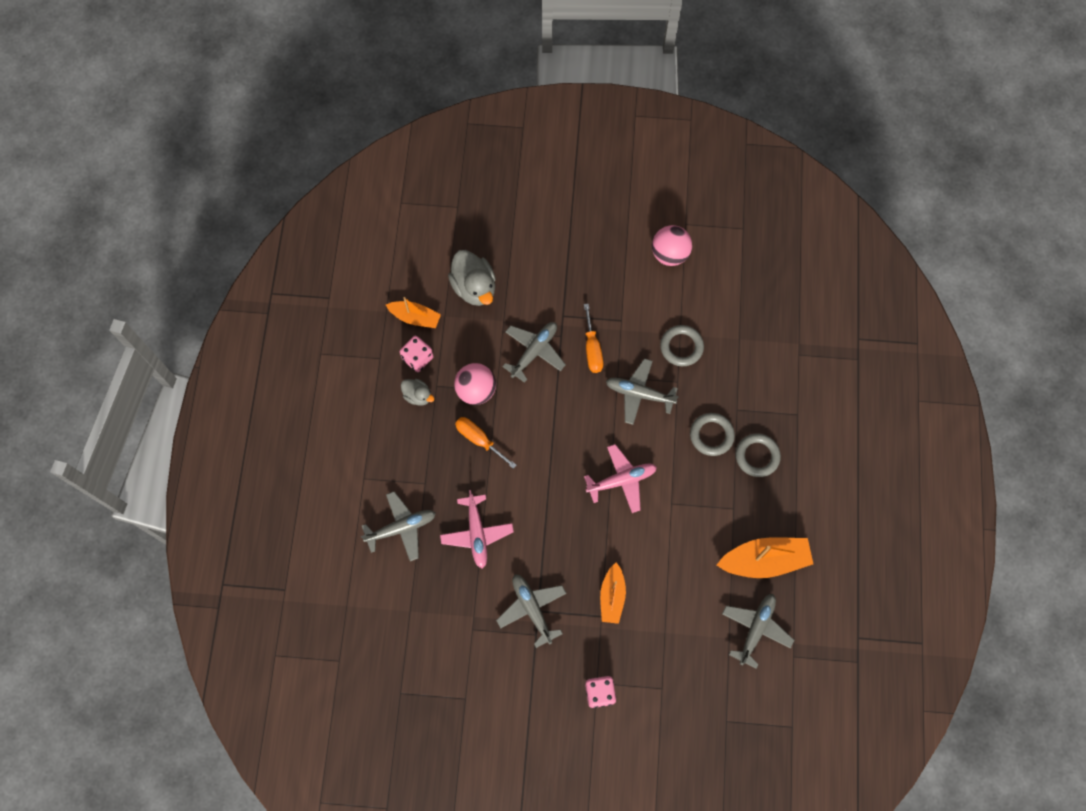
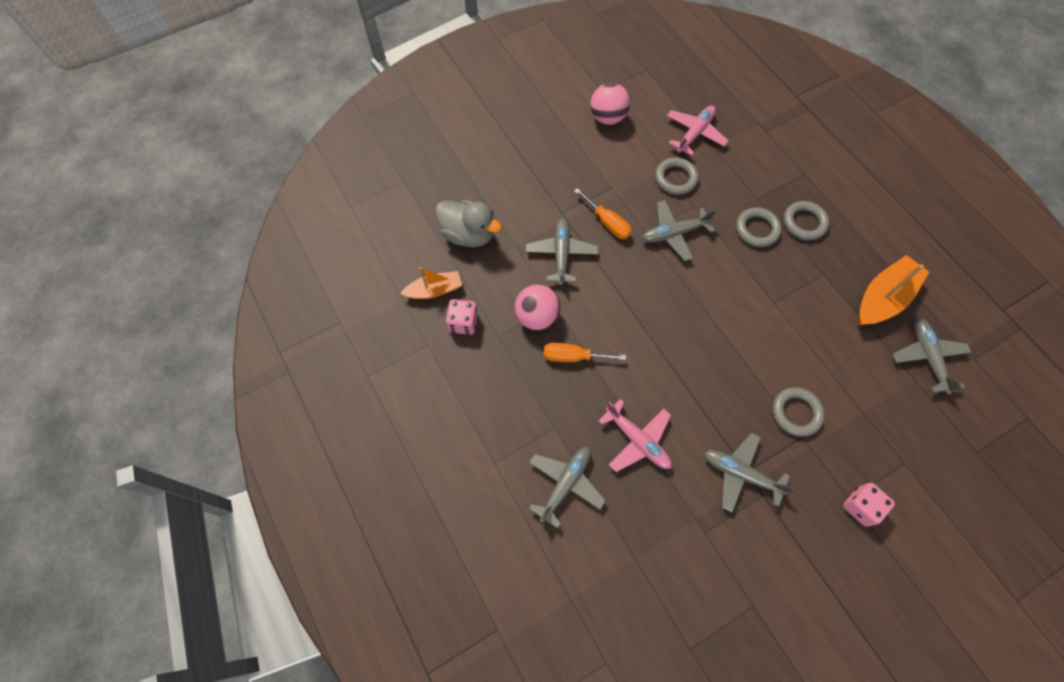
camera: 35 degrees left, 5 degrees down
grey duck [401,379,434,406] -> none
pink plane [584,444,657,513] -> pink plane moved to [667,106,728,156]
orange boat [600,562,626,624] -> grey ring [772,387,825,437]

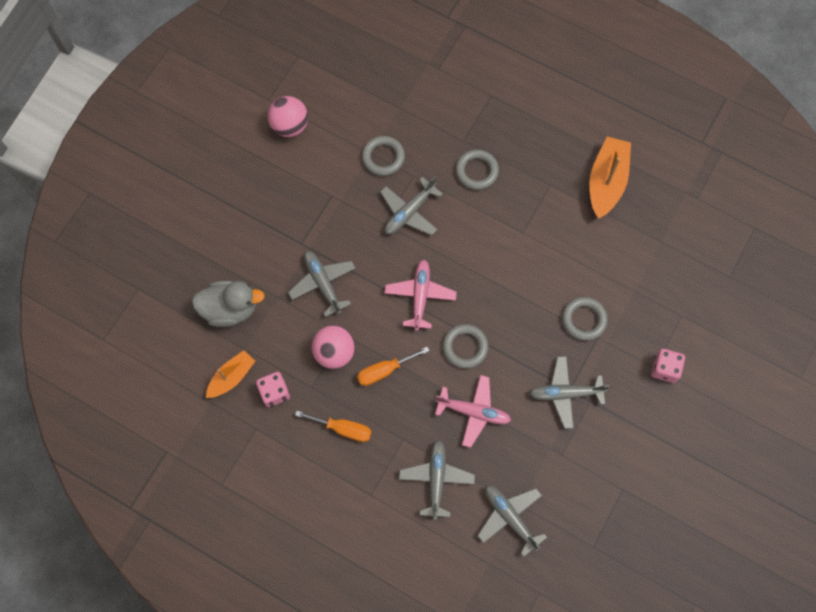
camera: 30 degrees left, 5 degrees up
orange screwdriver [574,188,632,239] -> orange screwdriver moved to [295,411,372,442]
pink plane [667,106,728,156] -> pink plane moved to [385,260,457,331]
grey ring [784,201,829,240] -> grey ring moved to [443,324,488,368]
grey plane [893,318,972,394] -> grey plane moved to [477,485,548,557]

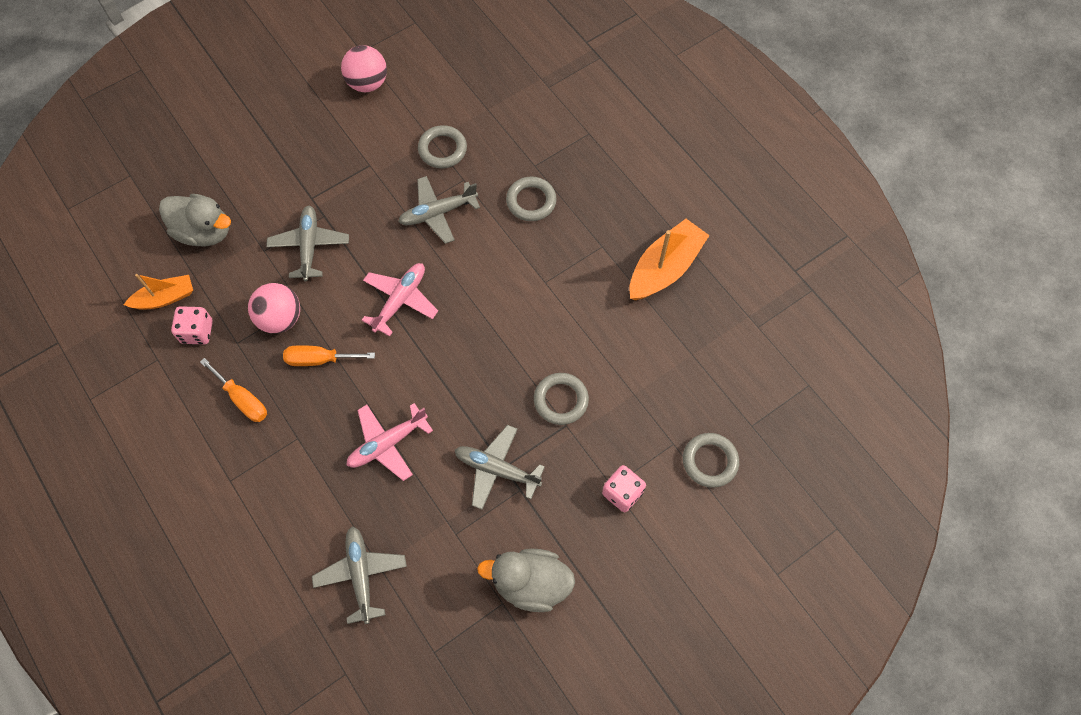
camera: 25 degrees right, 5 degrees down
grey plane [399,440,475,520] -> none
pink plane [435,375,511,448] -> pink plane turned 105 degrees clockwise [346,403,433,481]
grey ring [443,324,488,368] -> grey ring moved to [683,433,739,488]
none -> grey duck [477,548,575,612]

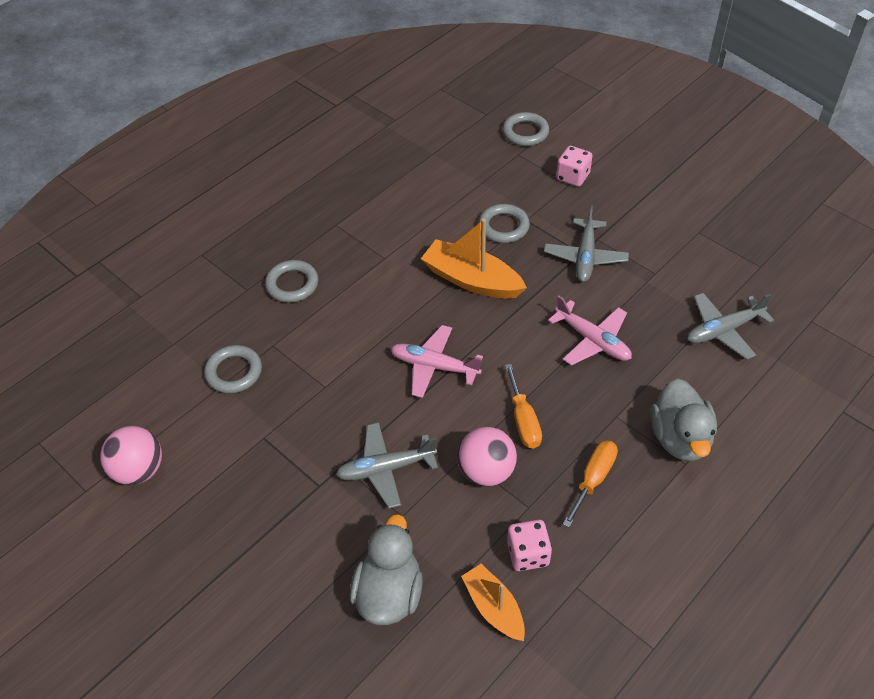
camera: 100 degrees left, 15 degrees down
grey plane [398,176,480,244] -> none
grey duck [477,548,575,612] -> grey duck moved to [650,379,717,461]
orange boat [629,219,710,300] -> orange boat moved to [421,219,527,299]

